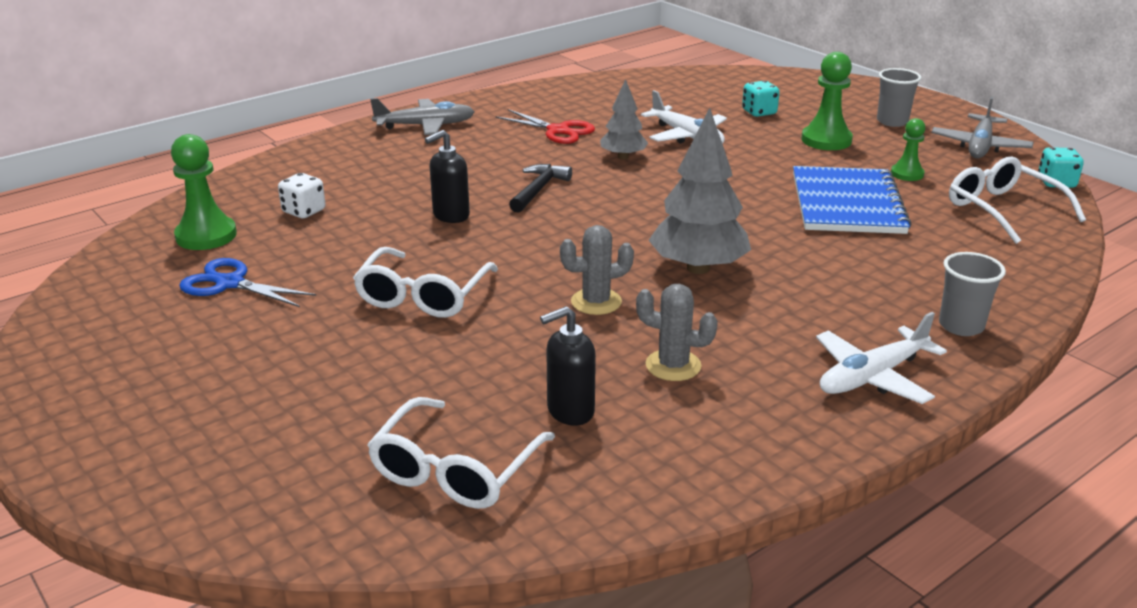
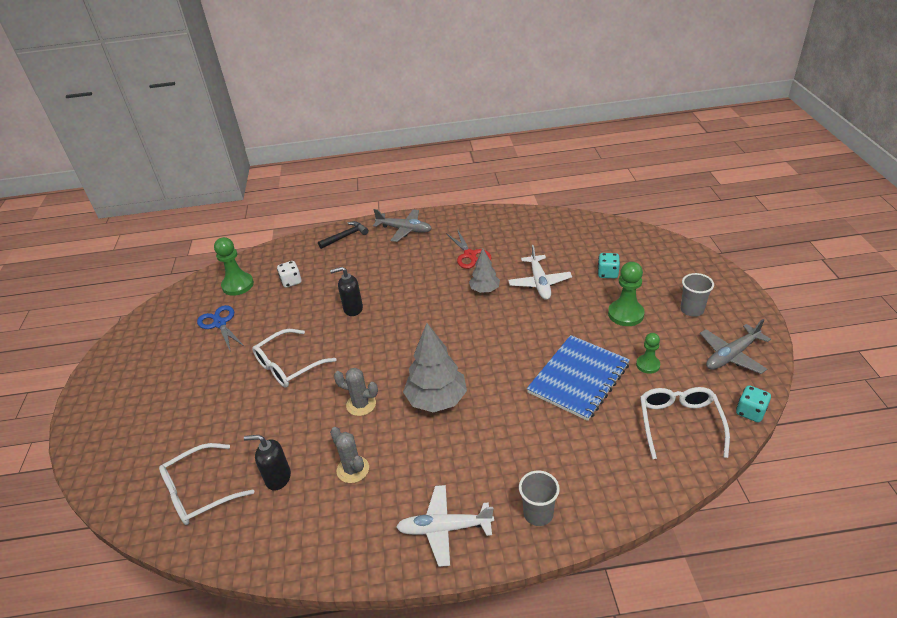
camera: 35 degrees right, 10 degrees up
black hammer [509,164,572,213] -> black hammer moved to [318,221,369,249]

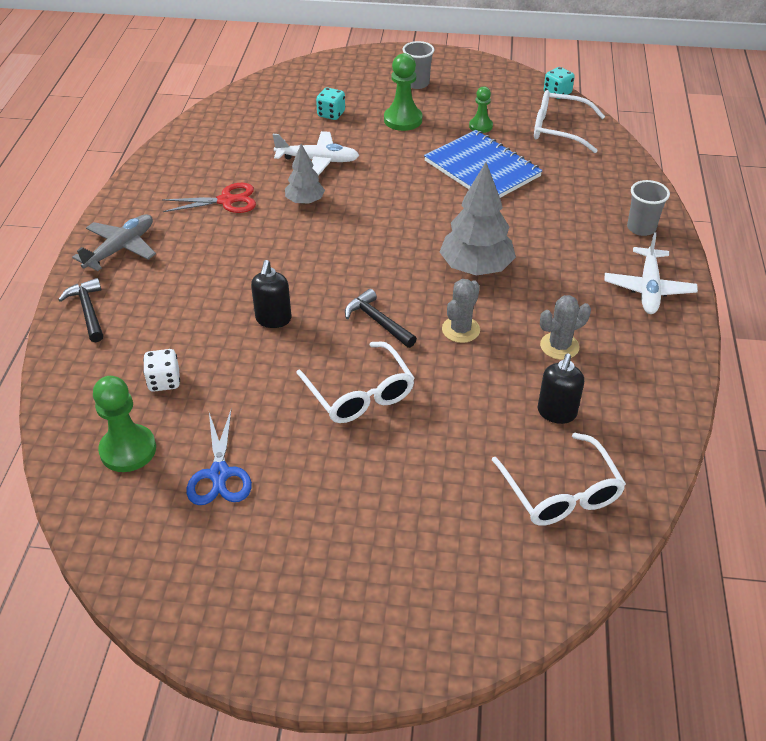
camera: 80 degrees left, 5 degrees up
blue scissors [197,305,245,352] -> blue scissors turned 75 degrees counterclockwise [186,408,252,505]
grey plane [700,319,771,374] -> none
none -> black hammer [345,289,417,348]

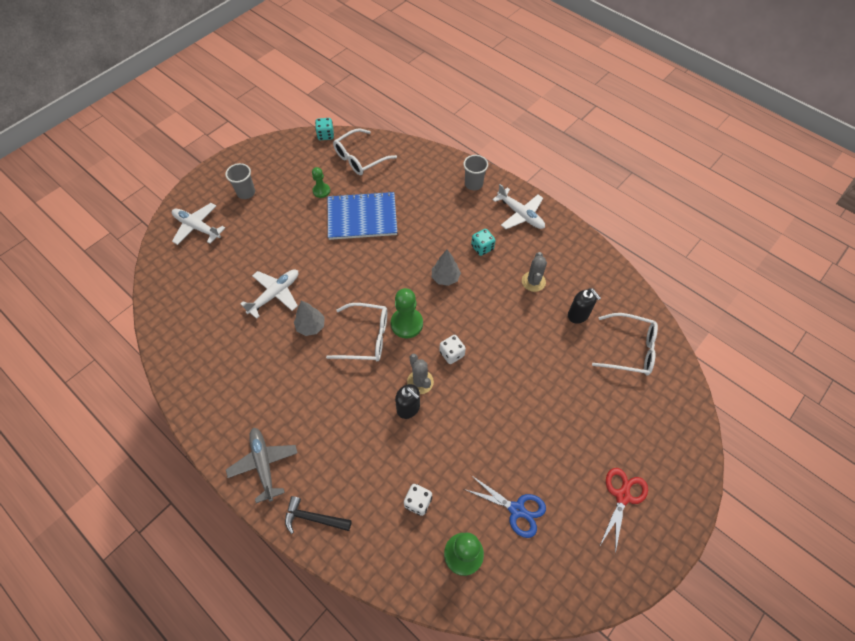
camera: 55 degrees left, 15 degrees up
red scissors [162,183,256,213] -> red scissors moved to [599,468,648,554]
white glasses [296,341,415,423] -> white glasses moved to [326,303,387,361]
turquoise dice [316,88,345,120] -> turquoise dice moved to [471,229,495,256]
black hammer [345,289,417,348] -> white dice [439,335,466,364]
green pawn [384,53,422,131] -> green pawn moved to [391,288,423,338]
grey tree [440,162,516,276] -> grey tree [432,250,461,286], size x0.58
grey cactus [442,279,480,343] -> grey cactus moved to [407,354,434,394]
none -> white plane [172,203,225,245]

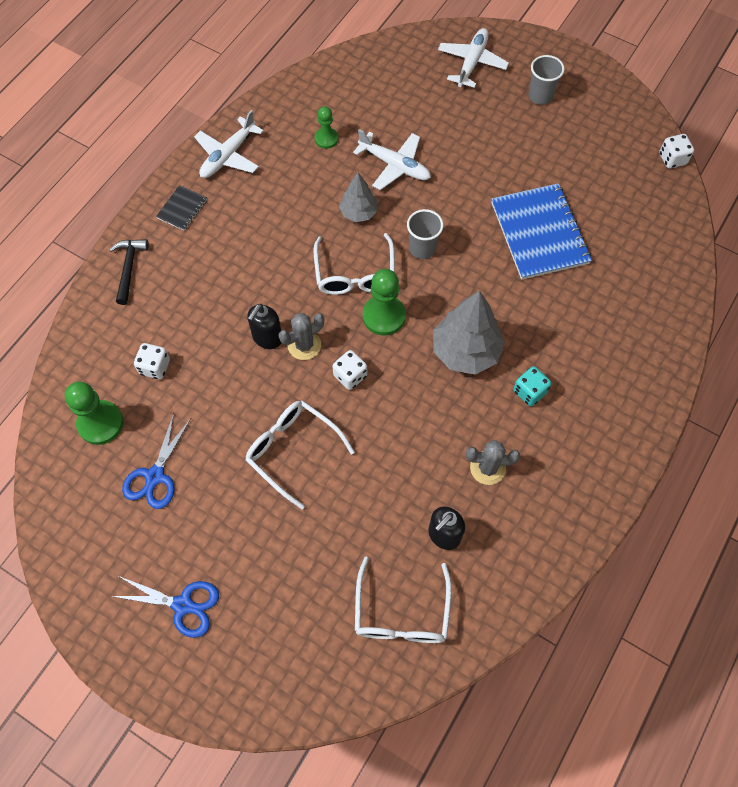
camera: 80 degrees right, 5 degrees up
grey plane [226,428,298,503] -> black notebook [156,185,207,231]
green pawn [312,167,330,198] -> green pawn moved to [315,106,338,149]
turquoise dice [315,118,334,140] -> white dice [659,134,694,168]
white glasses [333,128,397,175] -> white glasses moved to [245,400,355,509]
grey tree [432,250,461,286] -> grey tree [433,291,505,375], size x1.72
grey cup [463,155,488,190] -> grey cup moved to [407,209,443,259]
white plane [492,184,545,229] -> white plane moved to [194,110,264,178]
red scissors [599,468,648,554] -> blue scissors [112,576,219,638]

